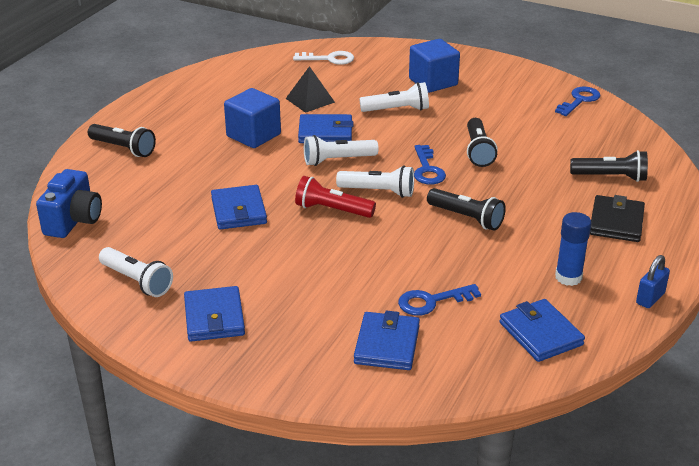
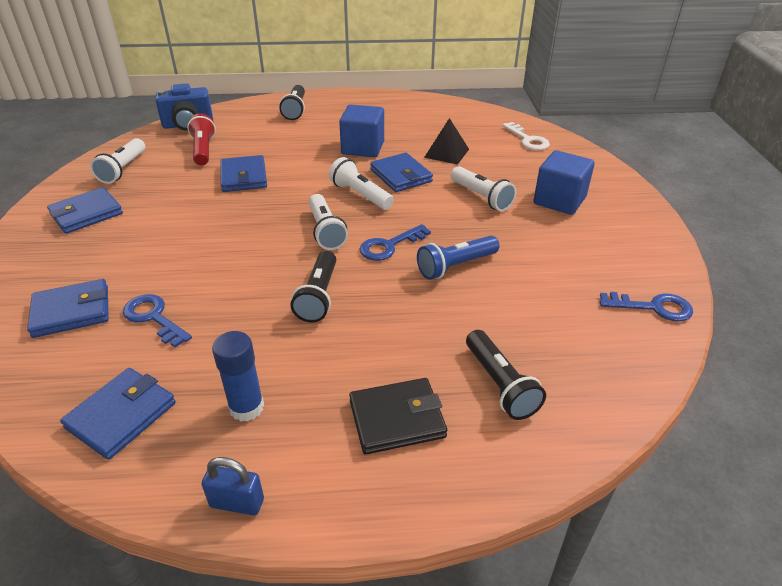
camera: 60 degrees right, 5 degrees up
blue wallet [211,185,267,230] -> blue wallet turned 60 degrees counterclockwise [220,155,267,192]
red flashlight [295,176,376,218] -> red flashlight moved to [187,113,216,166]
black flashlight [467,118,498,167] -> blue flashlight [417,236,499,280]

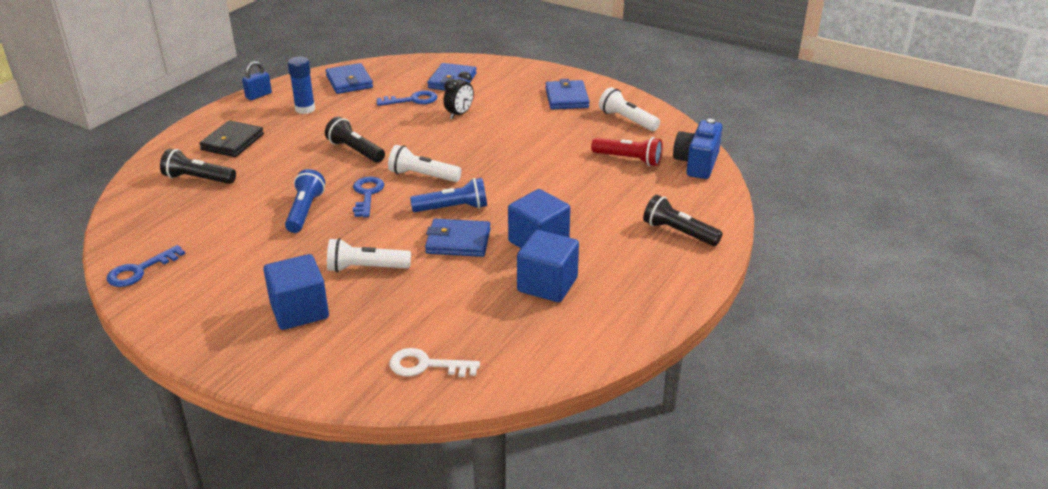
camera: 125 degrees right, 5 degrees down
blue wallet [220,155,267,192] -> none
white flashlight [329,157,394,210] -> blue flashlight [410,178,487,212]
black pyramid [424,118,469,165] -> none
none -> black clock [444,72,474,119]
none -> blue cube [517,230,579,302]

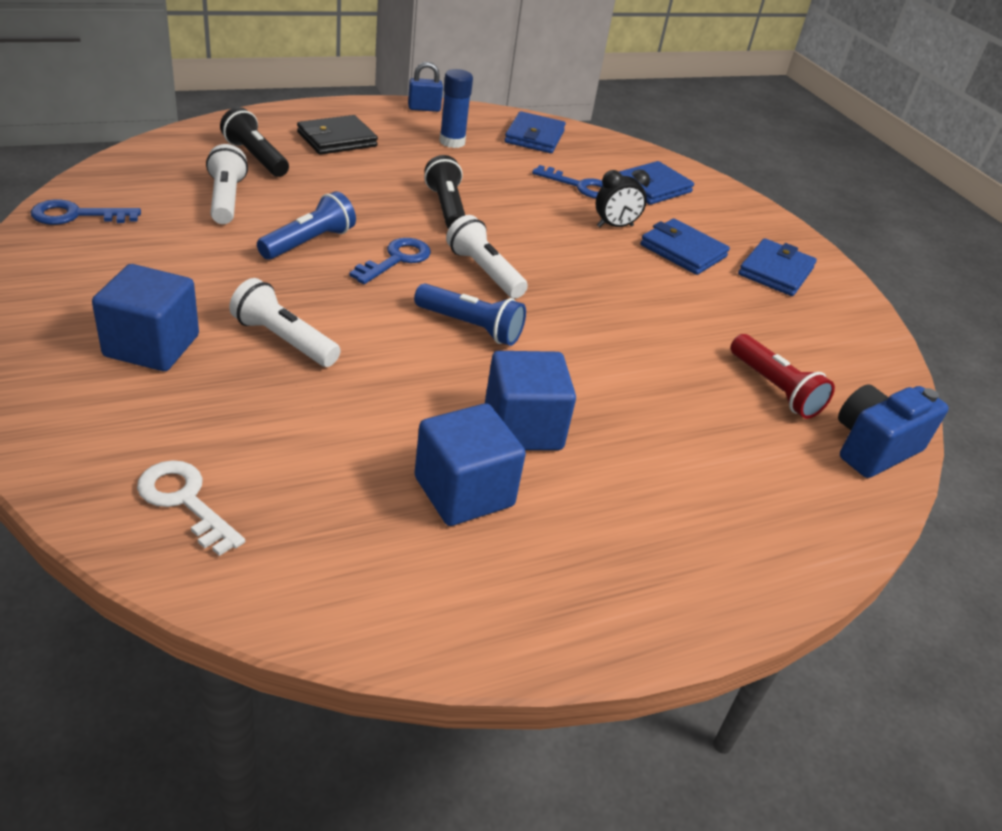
camera: 30 degrees right, 5 degrees up
blue wallet [425,219,490,257] -> blue wallet moved to [640,219,730,275]
white flashlight [599,87,660,131] -> white flashlight moved to [206,144,248,224]
black flashlight [643,195,723,246] -> none

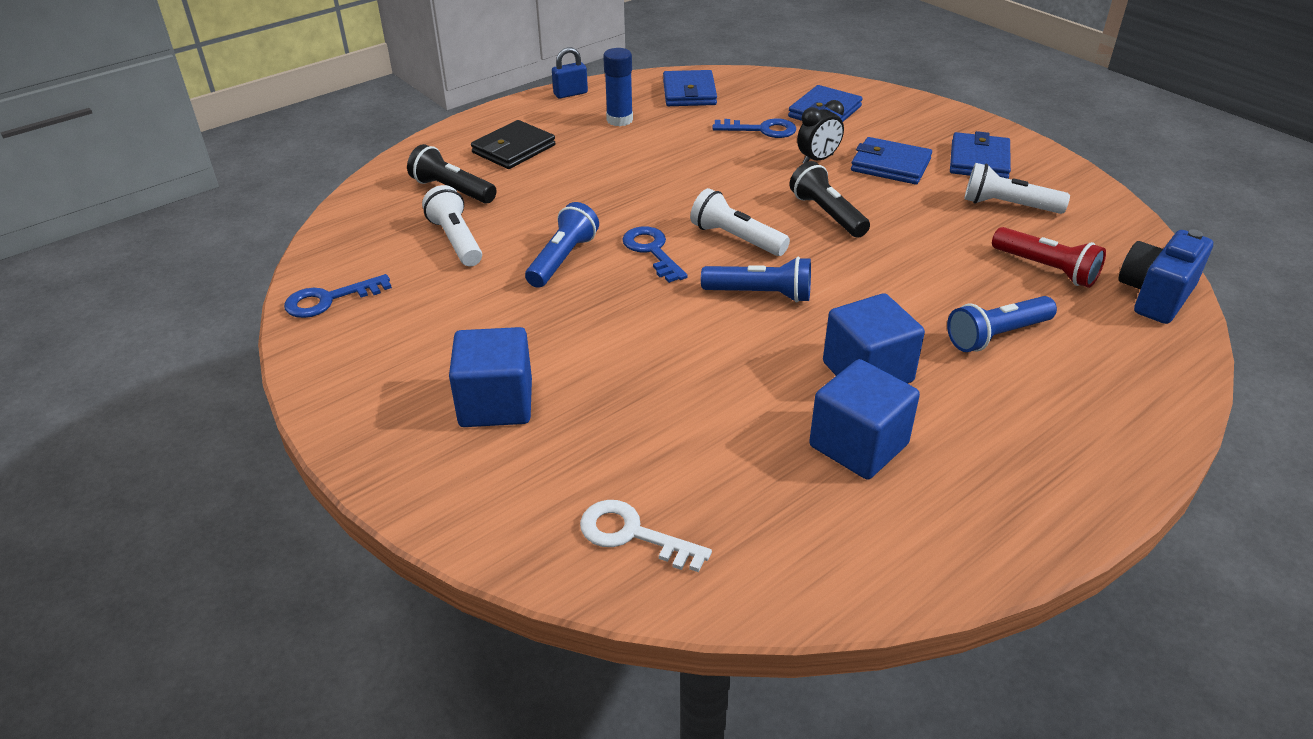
camera: 10 degrees left, 0 degrees up
white flashlight [229,278,341,367] -> white flashlight moved to [964,163,1070,214]
blue key [349,238,431,284] -> blue key turned 45 degrees counterclockwise [622,227,688,283]
black flashlight [425,155,465,229] -> black flashlight moved to [790,161,870,238]
none -> blue flashlight [947,296,1057,352]

